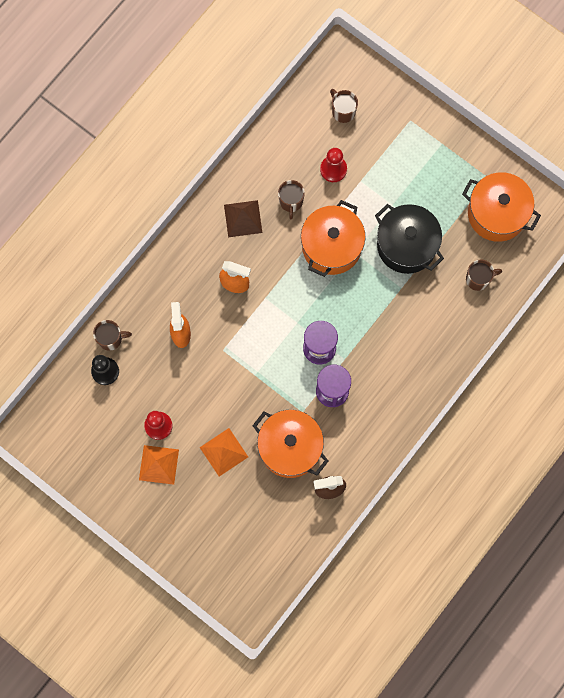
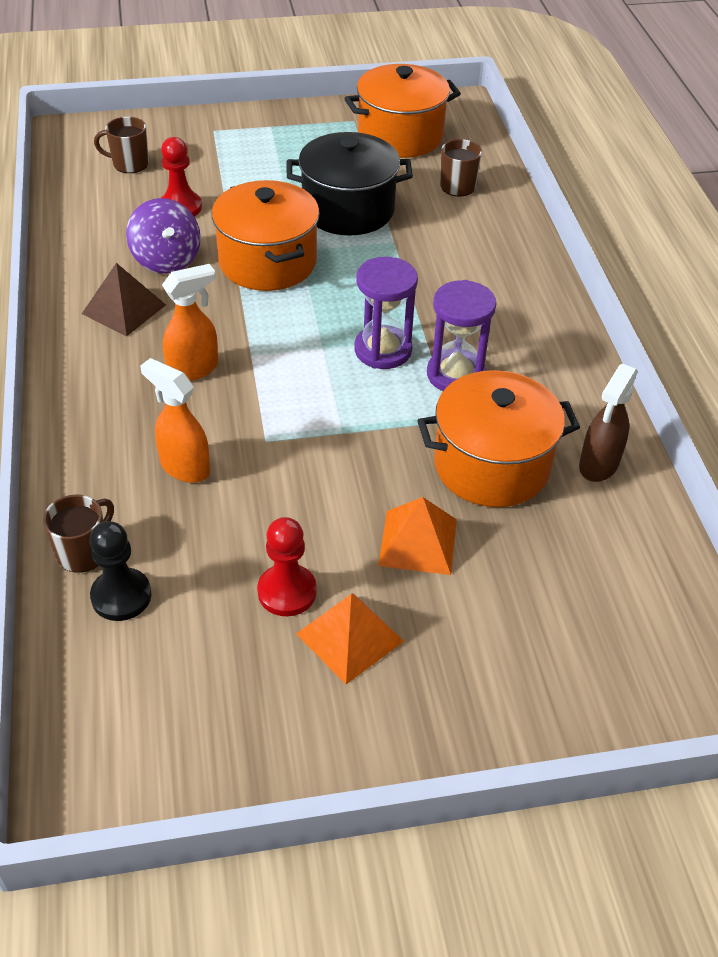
camera: 50 degrees left, 30 degrees down
brown mug [278,180,305,219] -> purple spinning top [126,198,201,274]

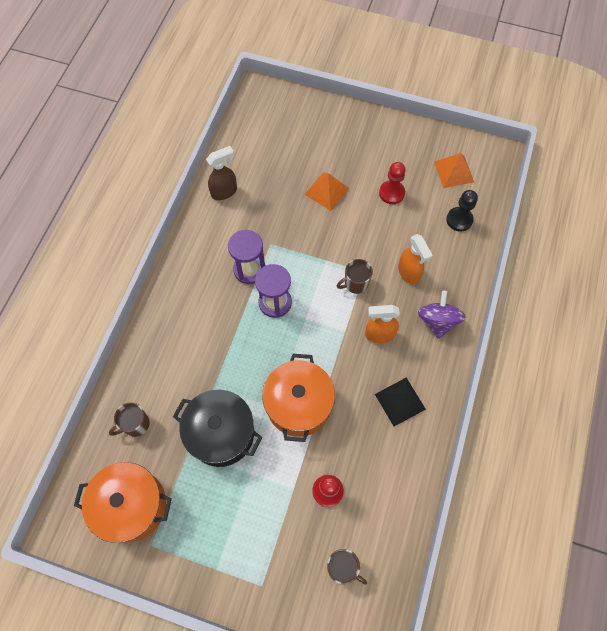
camera: 150 degrees left, 20 degrees up
brown mug [43,494,114,573] -> brown mug moved to [336,259,373,294]
brown pyramid [82,263,166,336] -> black pyramid [375,378,426,426]
purple spinning top [126,198,201,274] -> purple spinning top moved to [418,290,466,339]
orange pyramid [296,593,404,684] -> orange pyramid moved to [434,153,474,188]
orange pot [417,370,580,507] -> none

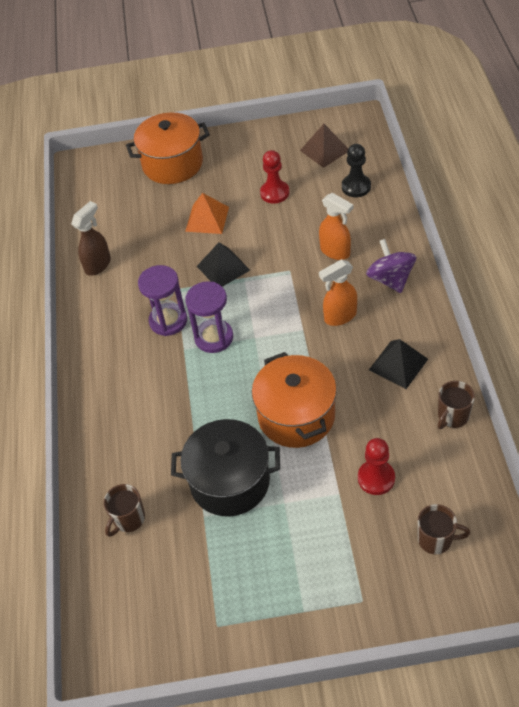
camera: 20 degrees left, 15 degrees down
orange pot [74,462,172,543] -> orange pot moved to [126,112,210,184]
brown mug [336,259,373,294] -> brown mug moved to [438,381,475,429]
orange pyramid [434,153,474,188] -> brown pyramid [300,124,348,168]
none -> black pyramid [197,242,250,287]

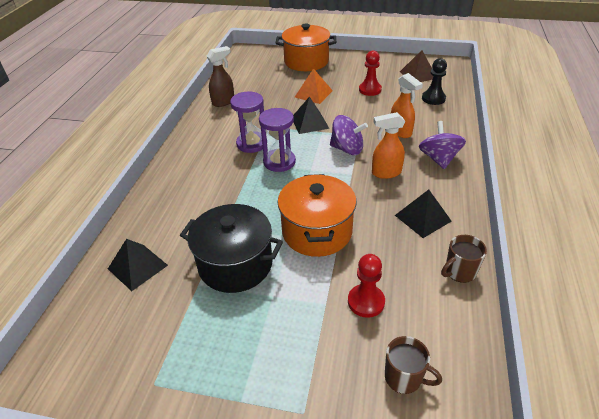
camera: 15 degrees right, 10 degrees down
brown mug [103,484,145,537] -> black pyramid [108,239,168,291]
none -> purple spinning top [330,115,368,155]

